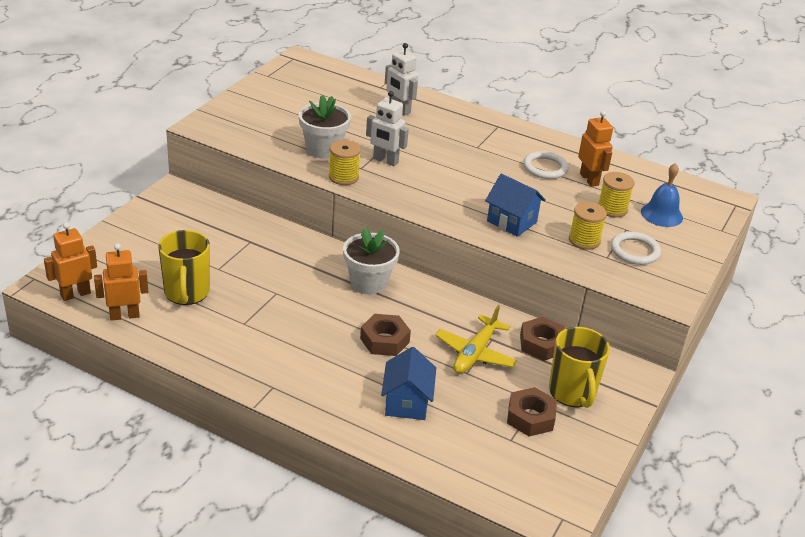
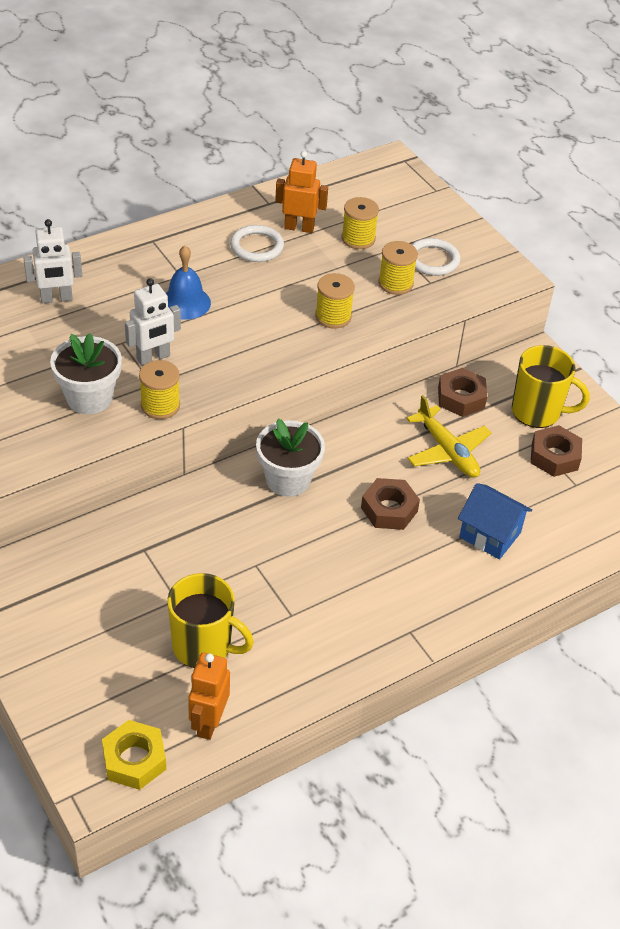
camera: 60 degrees left, 10 degrees up
orange robot [44,222,97,301] -> yellow nut [102,720,166,790]
blue house [485,174,546,237] -> yellow spool [315,273,355,329]
blue bell [641,163,683,227] -> blue bell moved to [166,246,211,320]

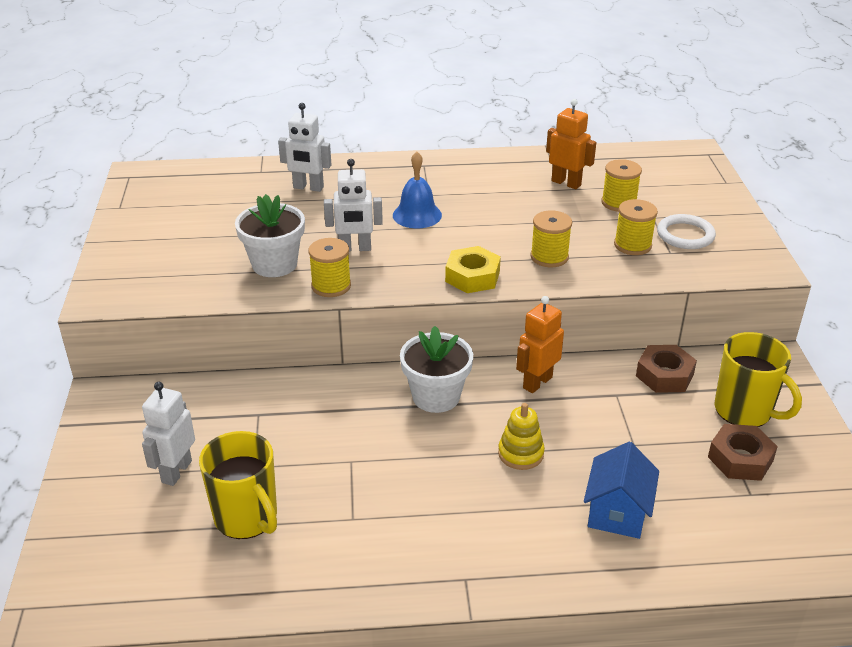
camera: 30 degrees right, 10 degrees down
yellow nut [102,720,166,790] -> yellow nut moved to [445,246,501,293]
orange robot [188,653,230,740] -> orange robot moved to [516,296,564,393]
white ring [230,225,284,262] -> none
brown nut [361,478,420,530] -> yellow stacking toy [498,403,545,470]
yellow plane [406,395,491,478] -> none
blue house [458,483,532,559] -> blue house turned 45 degrees clockwise [584,442,659,539]
none -> white robot [142,382,195,486]

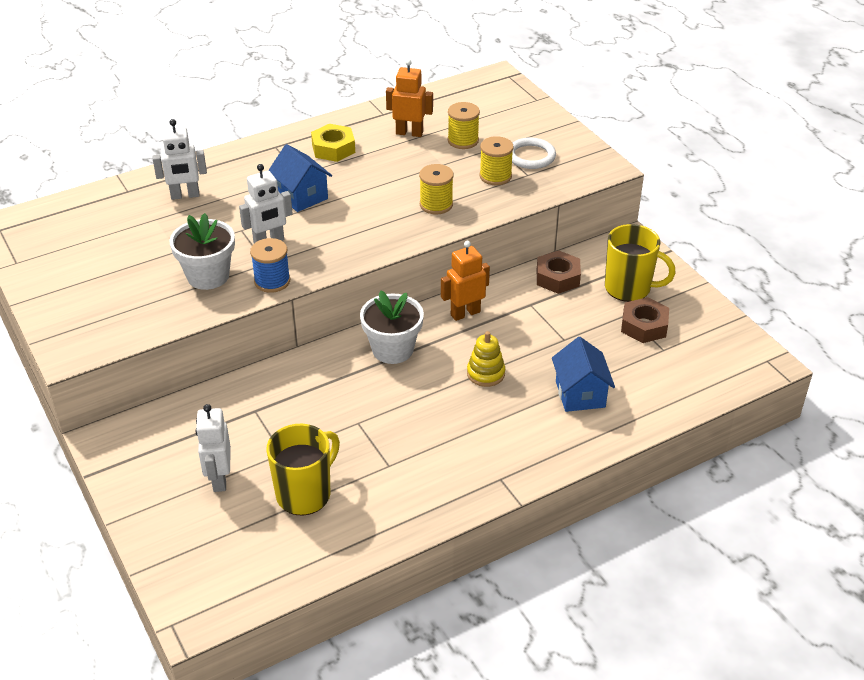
camera: 25 degrees left, 5 degrees up
yellow mug [199,431,277,539] -> yellow mug turned 75 degrees counterclockwise [266,424,340,515]
yellow spool [308,238,351,297] -> blue spool [250,238,290,293]
blue bell [393,152,442,228] -> blue house [269,144,332,212]
yellow nut [445,246,501,293] -> yellow nut moved to [311,124,355,162]
orange robot [516,296,564,393] -> orange robot turned 45 degrees clockwise [441,241,490,321]

